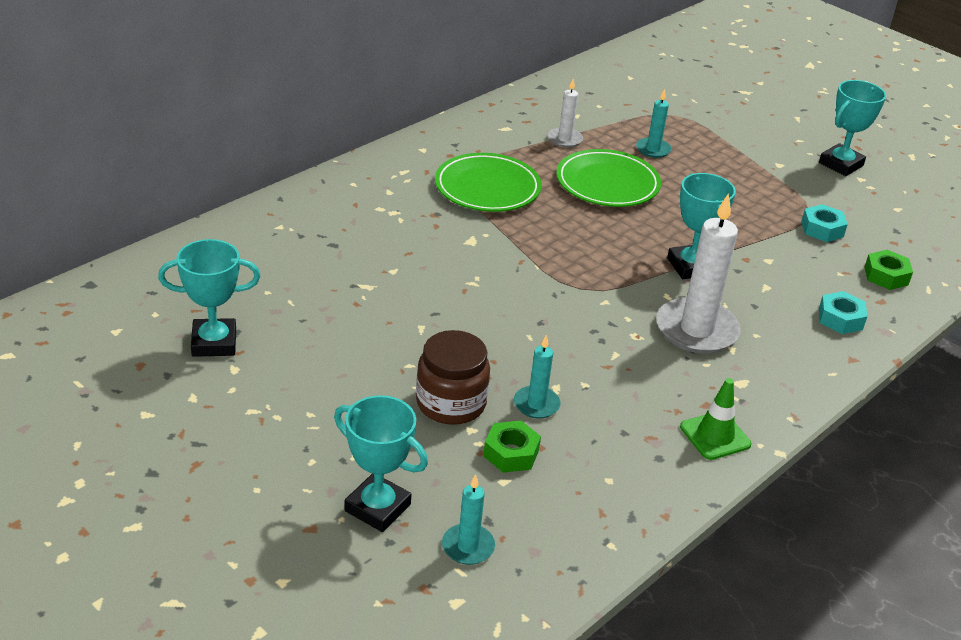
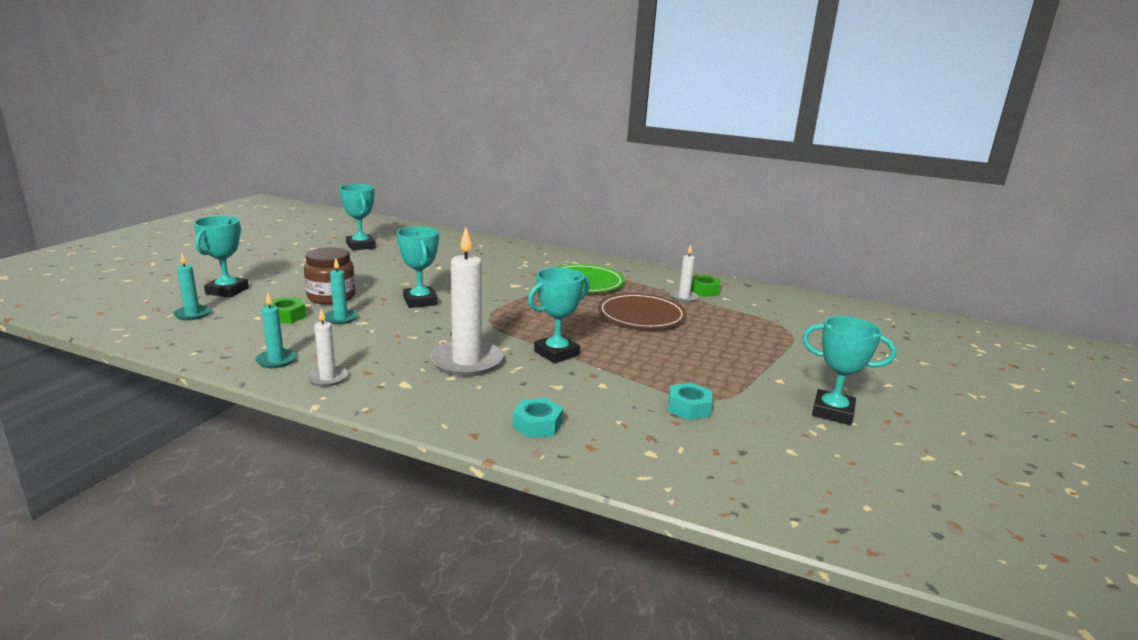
camera: 70 degrees right, 15 degrees down
green plate [557,149,661,207] -> brown plate [598,293,686,329]
turquoise candle [636,89,672,158] -> turquoise candle moved to [255,293,296,368]
green traffic cone [680,378,751,460] -> white candle [307,308,348,387]
green nut [865,250,913,290] -> green nut moved to [691,275,720,297]
none -> turquoise trophy [397,226,439,308]

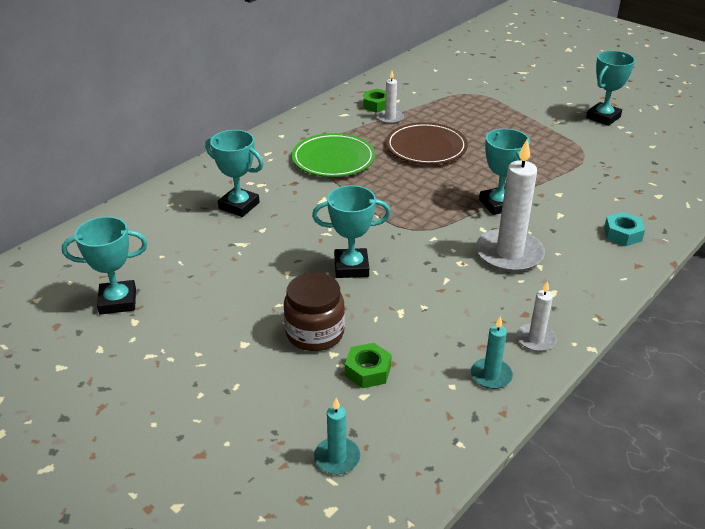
camera: 70 degrees left, 15 degrees up
turquoise trophy [194,216,249,298] -> turquoise trophy moved to [205,130,264,217]
turquoise candle [324,258,358,324] -> none
turquoise nut [668,382,712,420] -> none

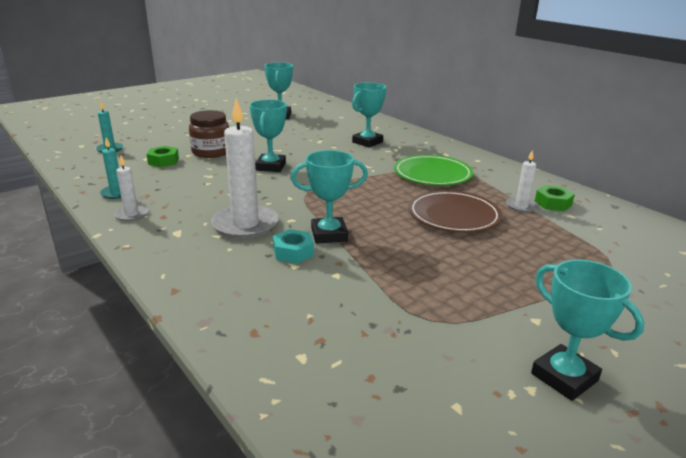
camera: 100 degrees right, 10 degrees down
turquoise nut [604,212,645,246] -> turquoise nut moved to [273,229,314,264]

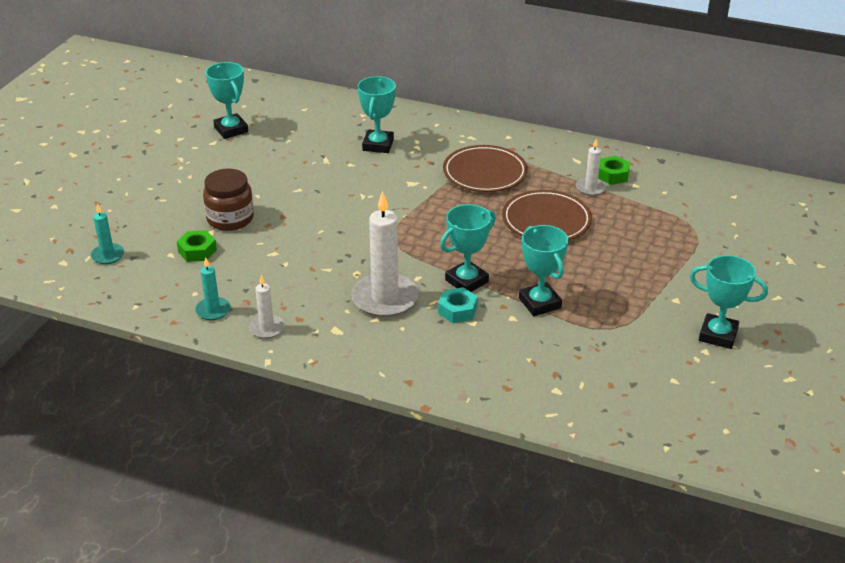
camera: 30 degrees left, 10 degrees up
turquoise trophy [250,100,287,172] -> turquoise trophy moved to [519,225,568,316]
green plate [394,155,473,186] -> brown plate [443,145,528,192]

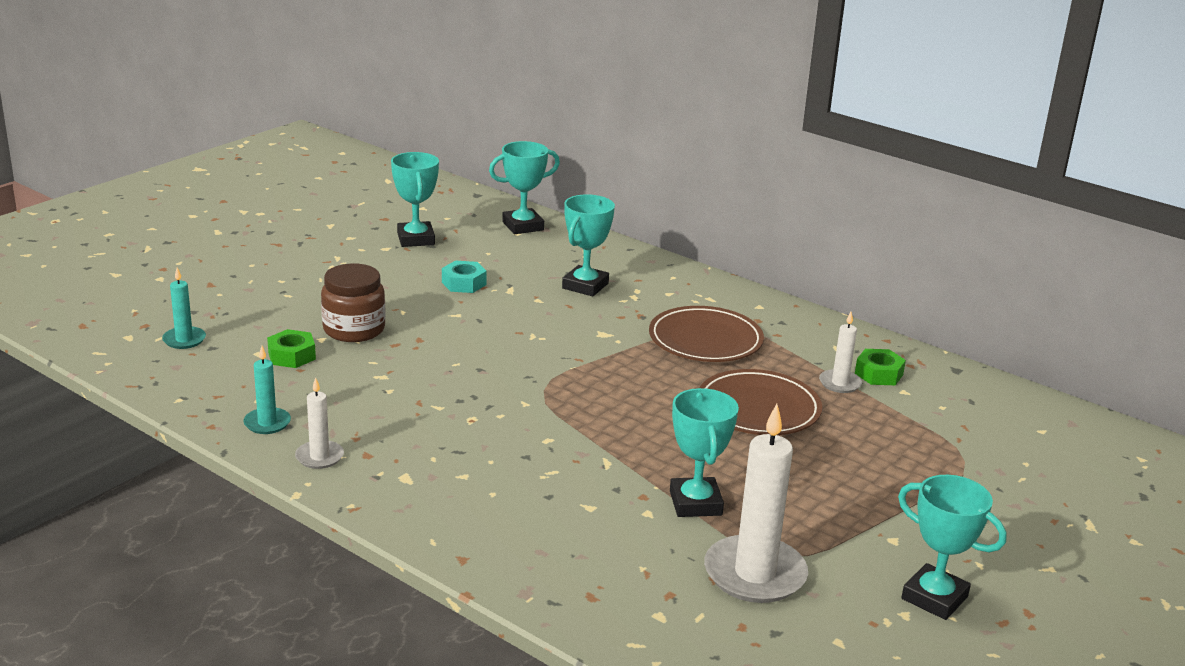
camera: 15 degrees right, 10 degrees down
white candle [351,191,419,317] -> white candle moved to [704,404,808,603]
turquoise nut [438,287,478,323] -> turquoise nut moved to [442,261,487,293]
turquoise trophy [440,204,496,292] -> turquoise trophy moved to [489,141,560,234]

